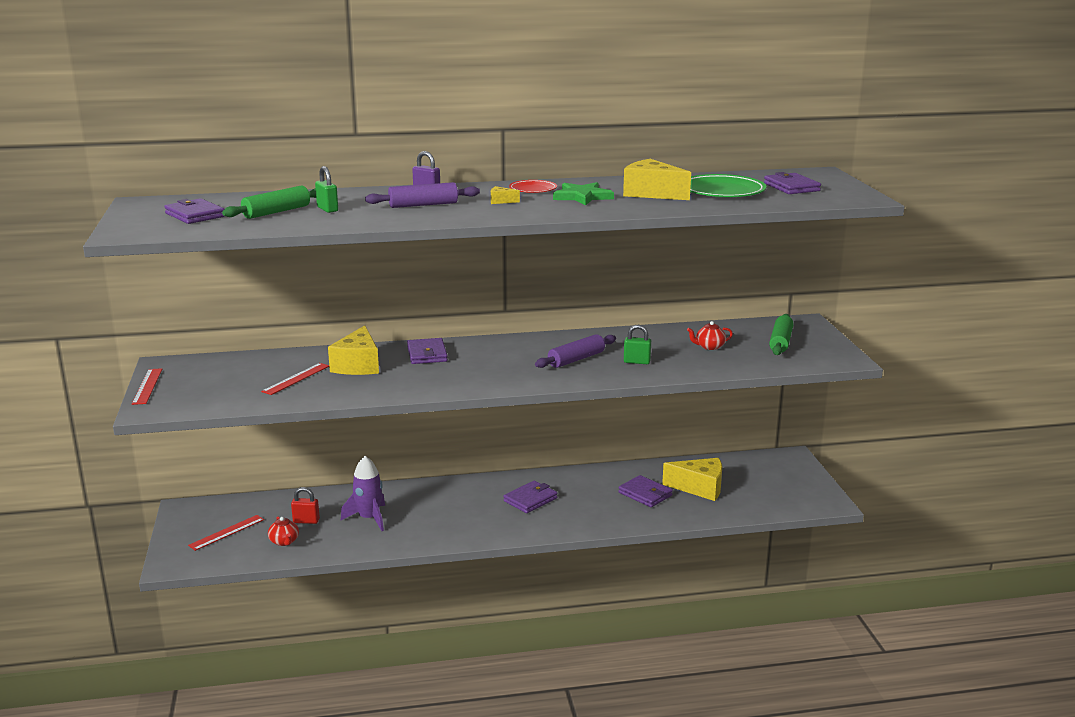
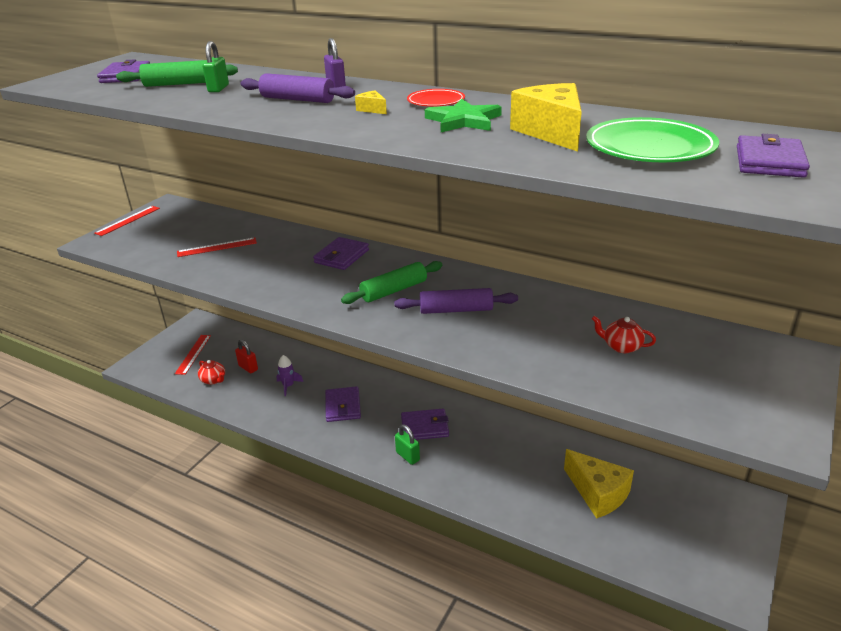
camera: 40 degrees right, 10 degrees up
red ruler [188,515,264,551] -> red ruler turned 75 degrees counterclockwise [175,335,211,375]
red teapot [268,517,299,546] -> red teapot turned 60 degrees counterclockwise [198,360,225,385]
yellow cheese [328,325,379,375] -> none
purple rocket [341,456,385,531] -> purple rocket [276,355,303,396], size x0.60
purple wallet [619,475,673,507] -> purple wallet moved to [325,386,361,422]
green padlock [624,324,651,364] -> green padlock moved to [395,424,420,465]
green rolling pin [769,314,794,355] -> green rolling pin moved to [341,261,442,304]

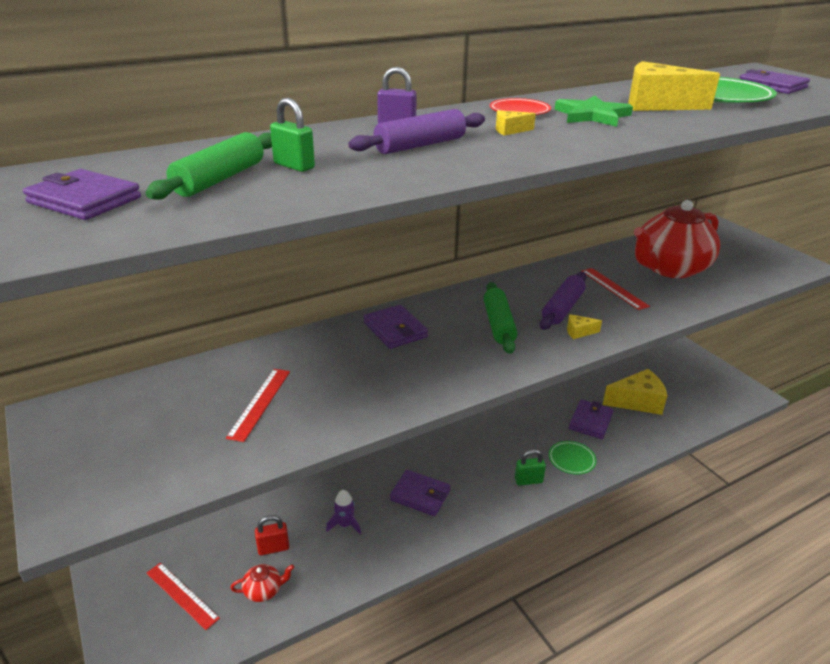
camera: 60 degrees left, 0 degrees up
red ruler [94,206,160,236] -> red ruler moved to [581,268,650,310]
purple wallet [401,409,449,440] -> purple wallet moved to [569,400,613,439]
red teapot [592,316,656,353] -> red teapot [634,200,720,278], size x2.48
none -> green plate [549,441,596,474]
none -> yellow cheese [567,314,602,339]

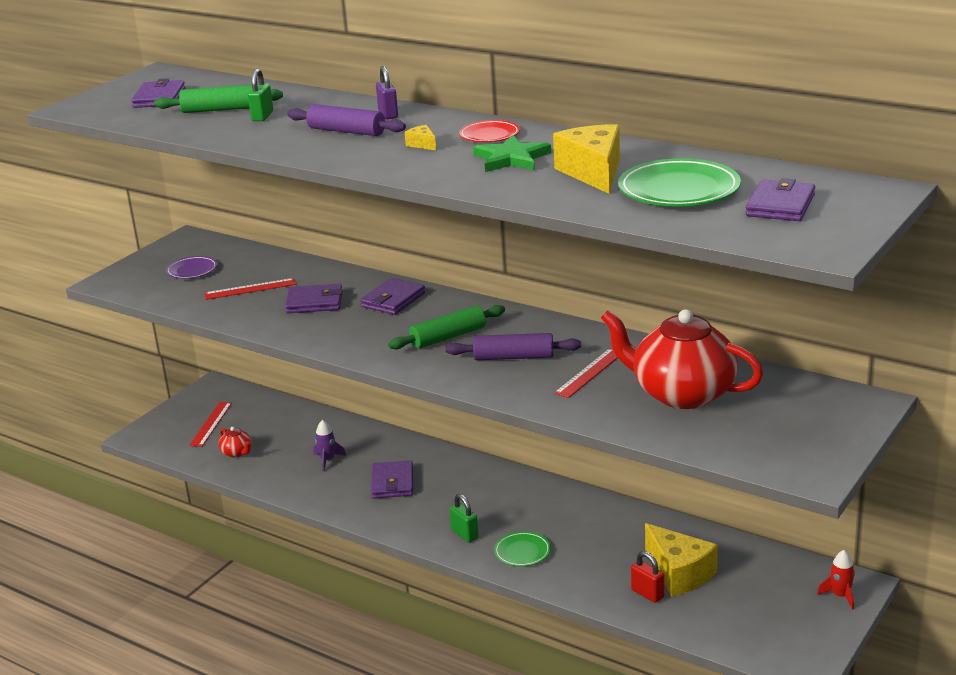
camera: 65 degrees right, 5 degrees down
red padlock [255,515,289,555] -> red padlock moved to [631,551,664,603]
yellow cheese [567,314,602,339] -> none
purple wallet [569,400,613,439] -> purple wallet moved to [285,284,342,313]
none -> purple plate [166,256,217,279]
none -> red rocket [817,550,855,610]

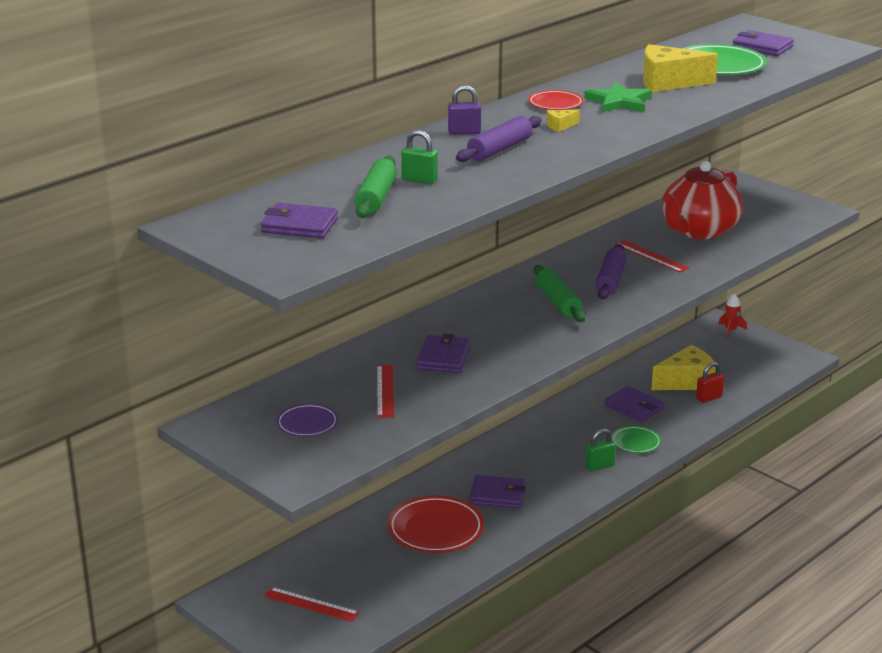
camera: 80 degrees left, 0 degrees up
red teapot [219,427,252,458] -> none
purple rocket [314,420,346,471] -> red plate [388,496,484,553]
purple wallet [360,278,425,315] -> purple wallet moved to [605,386,665,422]

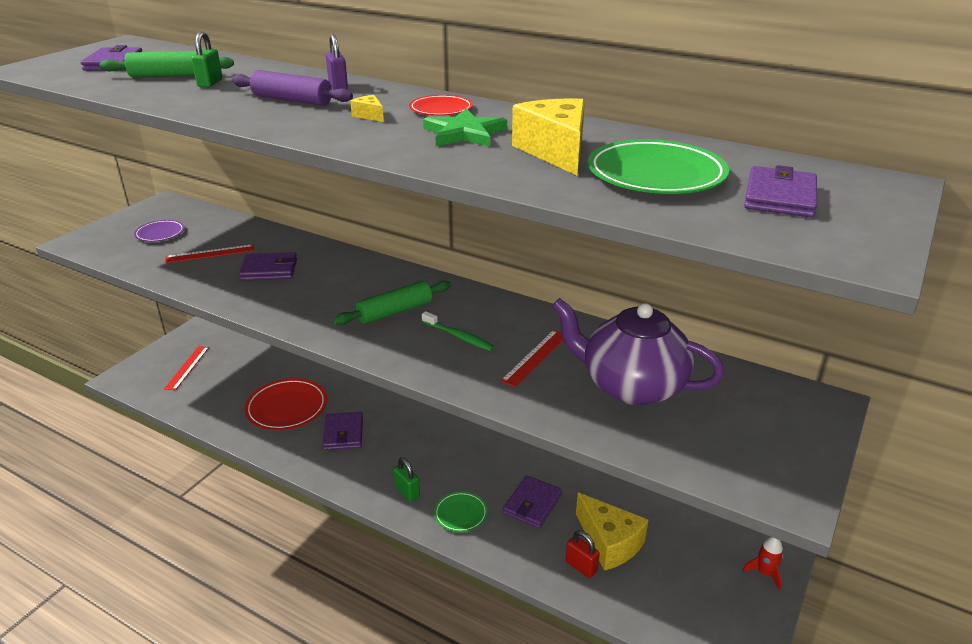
camera: 75 degrees right, 5 degrees up
purple rolling pin [595,244,627,300] -> green toothbrush [422,311,494,351]
red teapot [662,161,743,239] -> purple teapot [552,298,724,405]

